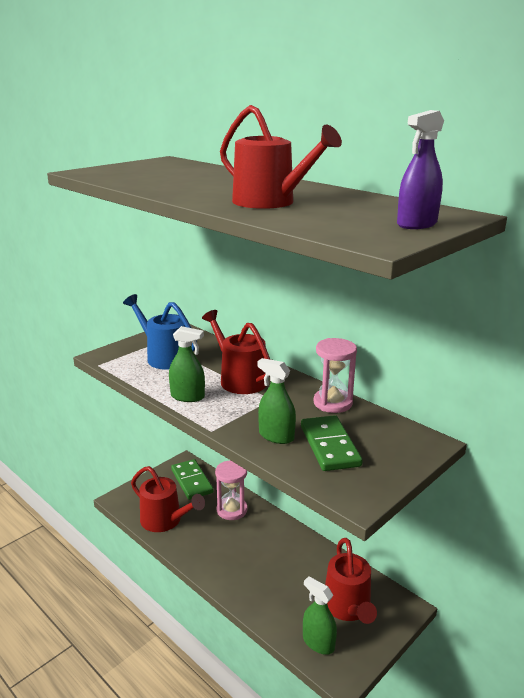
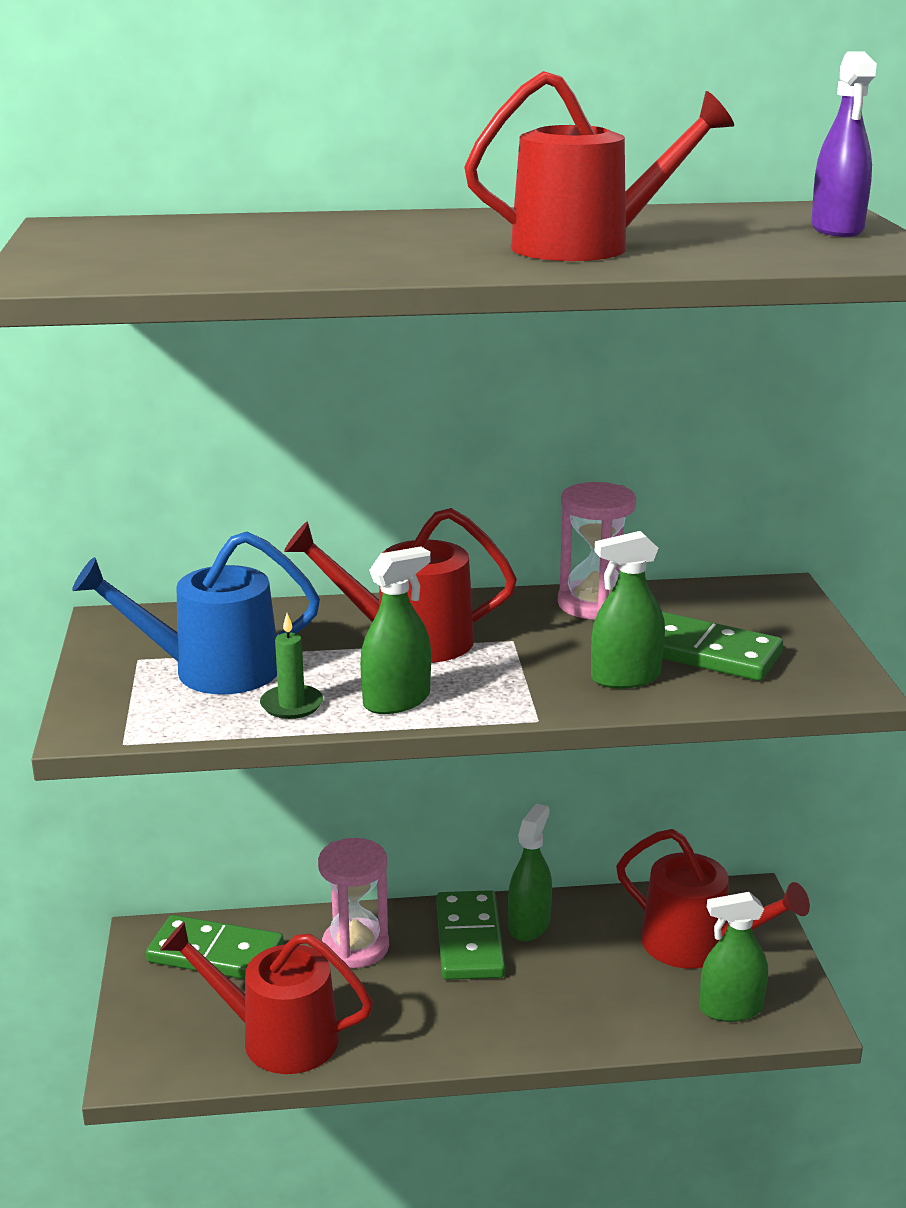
camera: 50 degrees left, 0 degrees up
red watering can [131,466,205,532] -> red watering can turned 150 degrees counterclockwise [160,922,373,1074]
none -> green candle [260,613,323,719]
none -> green domino [436,890,505,980]
none -> green spray bottle [508,804,552,941]

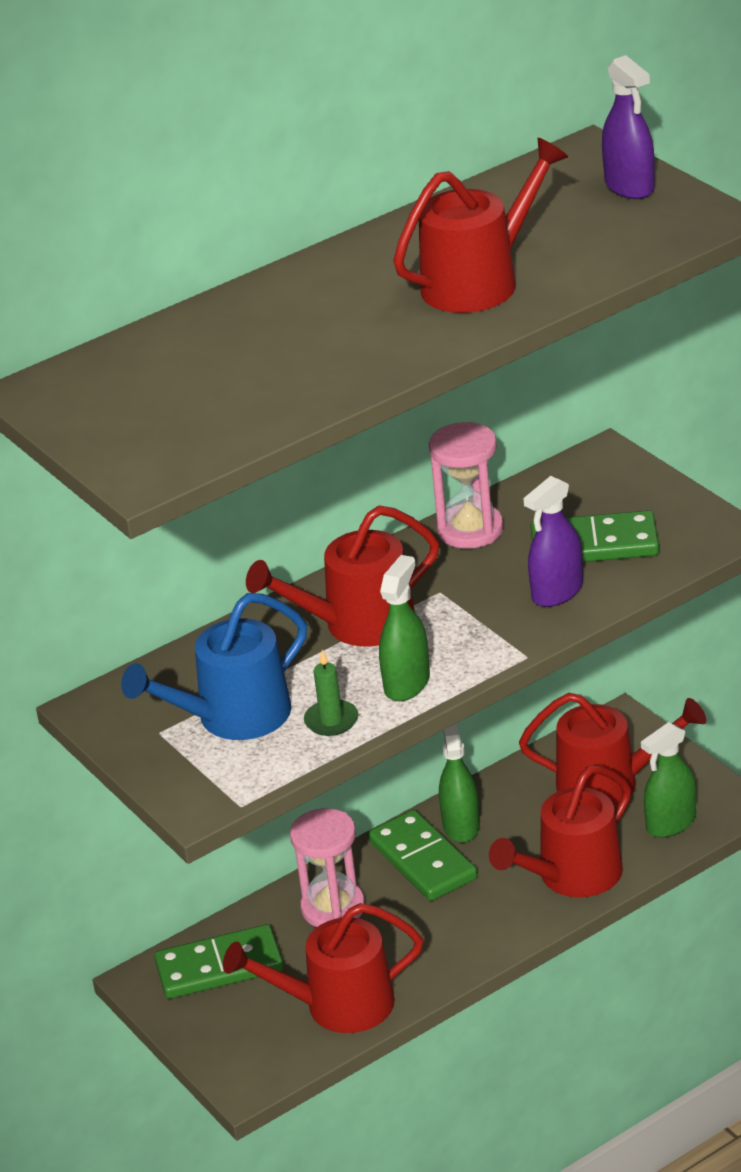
camera: 25 degrees left, 10 degrees up
green spray bottle [591,531,665,689] -> purple spray bottle [523,476,583,607]
none -> red watering can [489,765,631,897]

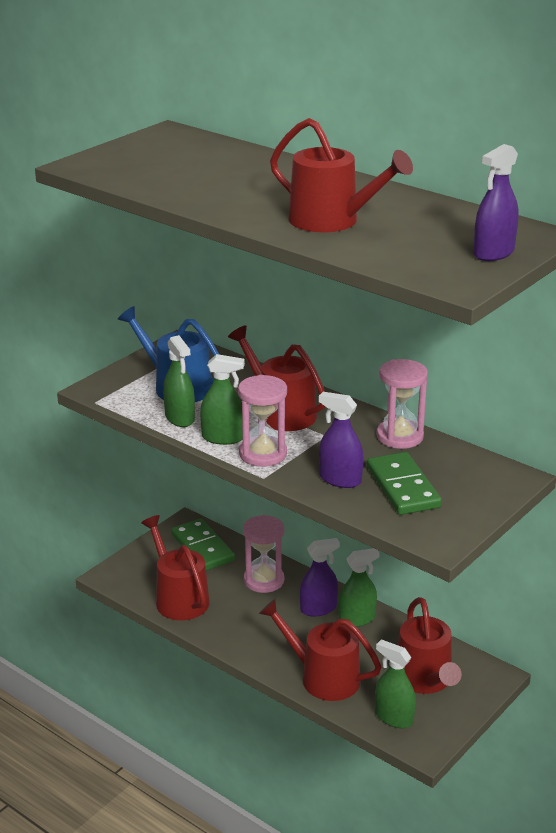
camera: 70 degrees right, 5 degrees down
green candle [304,650,358,736] -> green spray bottle [163,335,195,427]
green domino [368,810,478,901] -> purple spray bottle [300,538,340,616]
none -> pink hourglass [238,375,287,467]

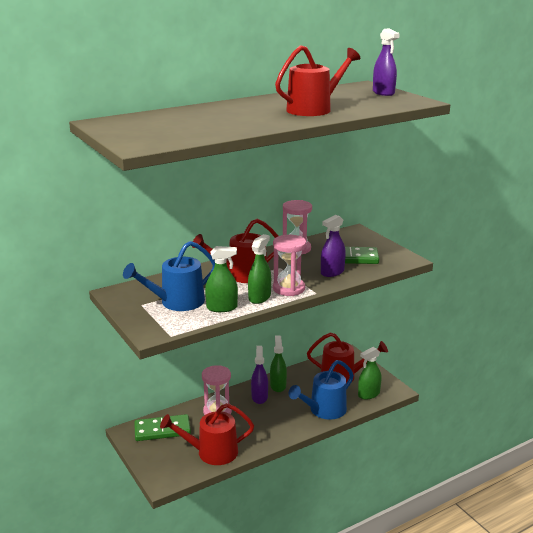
camera: 70 degrees left, 5 degrees down
red watering can [259,599,381,701] -> blue watering can [289,360,354,420]

